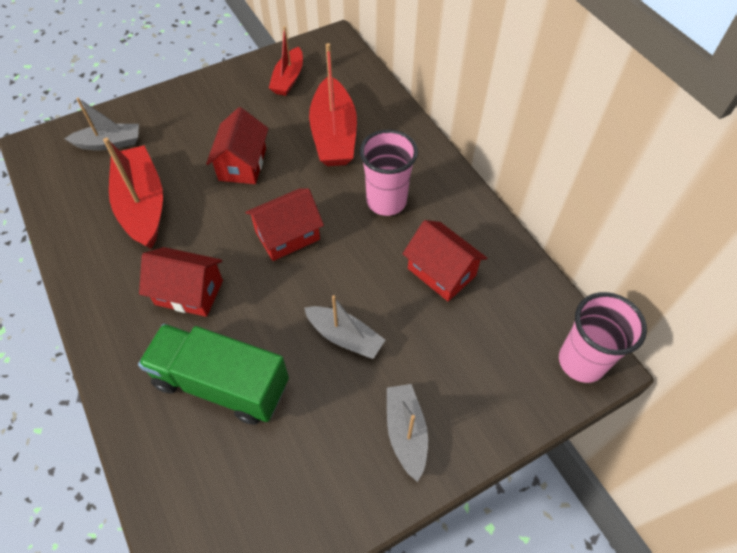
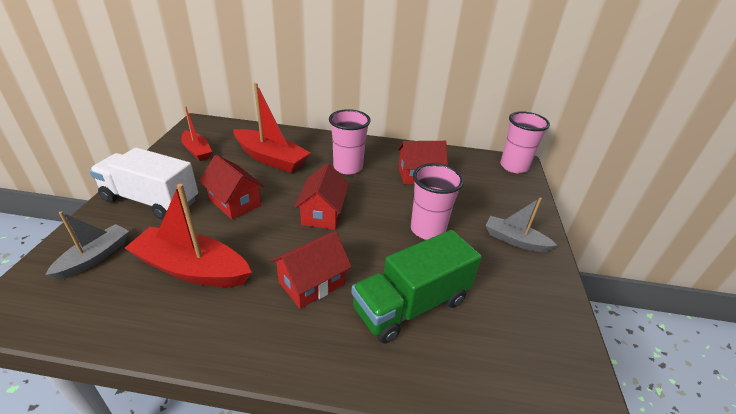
camera: 55 degrees left, 20 degrees down
grey boat [304,295,385,359] -> pink cup [411,163,464,240]
none -> white truck [89,147,198,220]

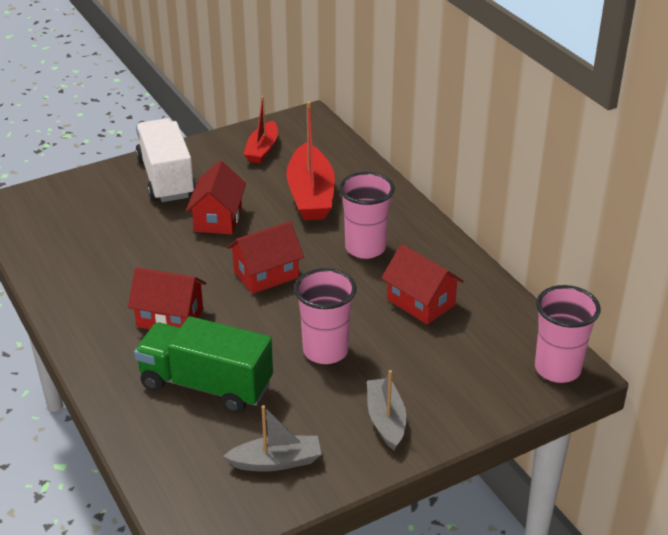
camera: 55 degrees right, 0 degrees up
grey boat [45,211,129,280] -> grey boat moved to [223,405,321,472]
red boat [125,184,252,287] -> none

